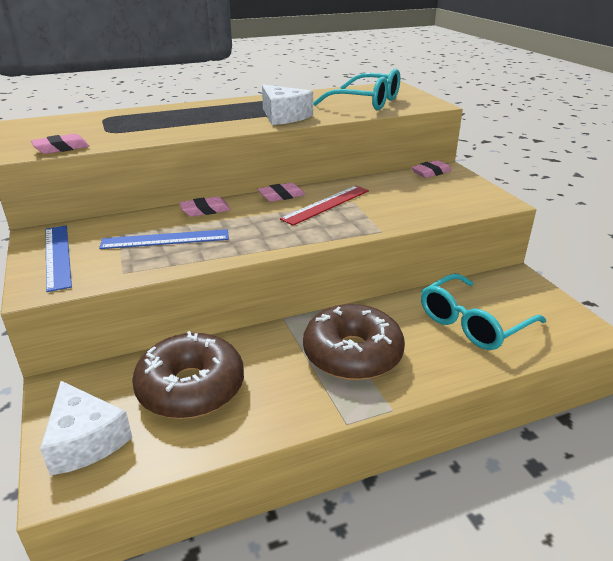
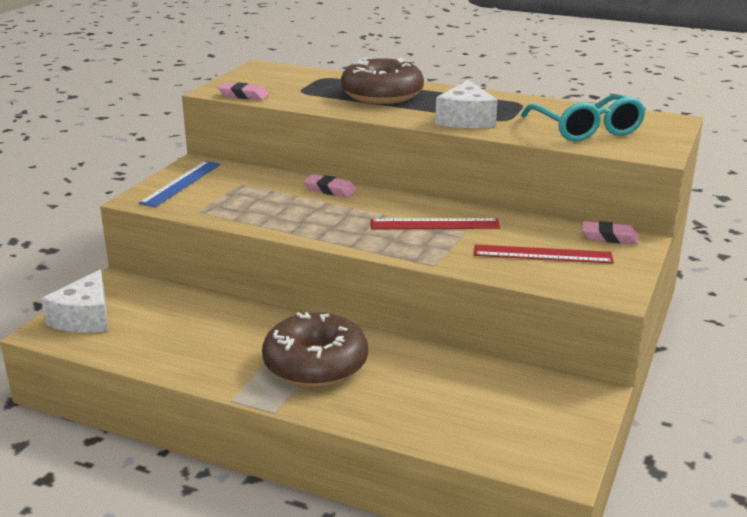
camera: 45 degrees right, 5 degrees down
blue ruler [99,229,229,249] -> none
brown donut [132,331,244,419] -> brown donut moved to [341,58,424,104]
pink eraser [257,182,306,202] -> none
turquoise glasses [421,273,546,350] -> none
none -> red ruler [474,244,614,263]

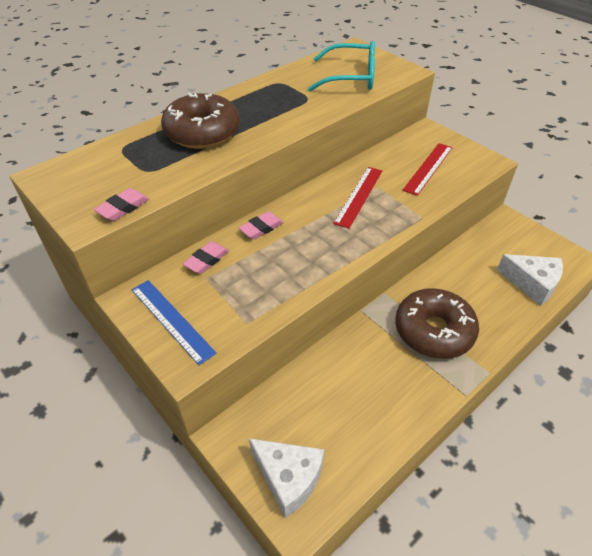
camera: 65 degrees left, 20 degrees up
white cheese [435,80,497,128] -> white cheese moved to [497,254,563,306]
pink eraser [582,221,638,244] -> pink eraser moved to [183,241,229,274]

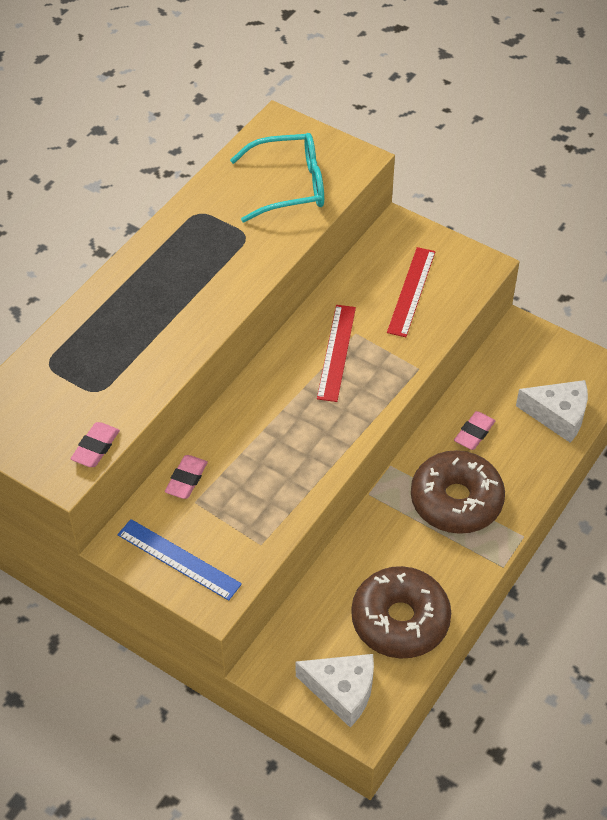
camera: 15 degrees left, 5 degrees up
brown donut [161,93,240,149] -> brown donut moved to [351,566,451,659]
pink eraser [238,211,284,239] -> pink eraser moved to [454,411,495,450]

